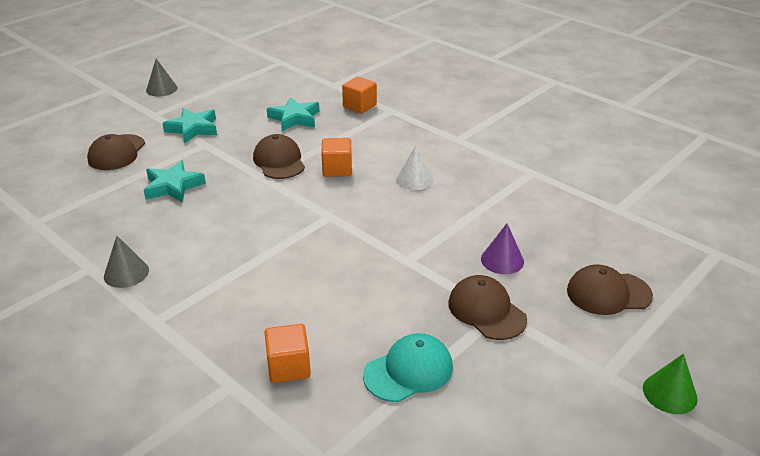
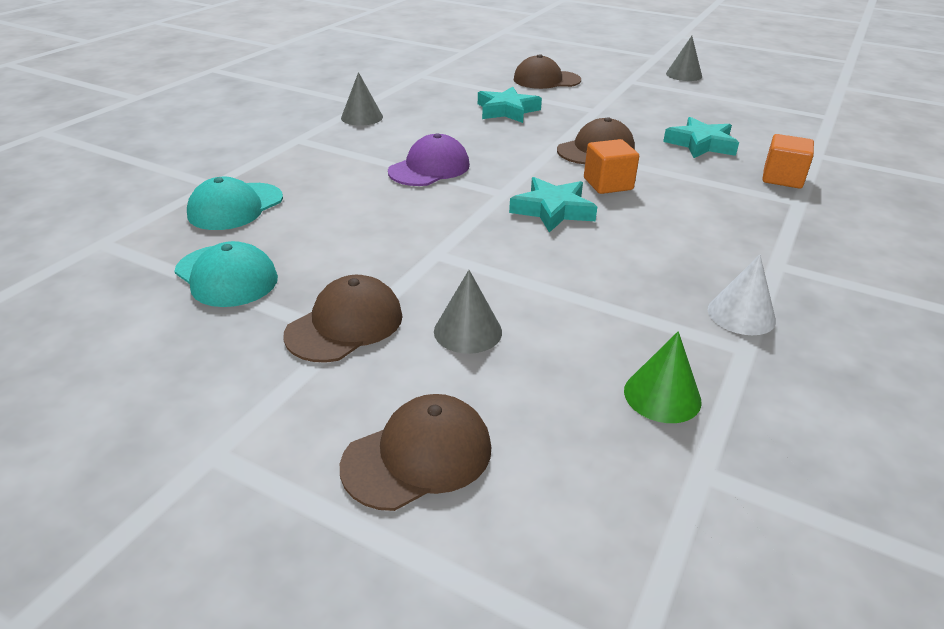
camera: 75 degrees right, 0 degrees up
turquoise star [162,108,217,144] -> turquoise star moved to [509,177,597,233]
orange cube [265,324,311,383] -> turquoise cap [187,177,283,230]
white cone [396,145,433,190] -> white cone moved to [708,255,776,335]
purple cone [481,223,524,274] -> grey cone [434,270,502,354]
brown cap [567,264,653,315] -> brown cap turned 75 degrees clockwise [340,394,491,511]
green cone [643,354,698,414] -> green cone moved to [624,331,702,423]
none -> purple cap [388,133,470,186]

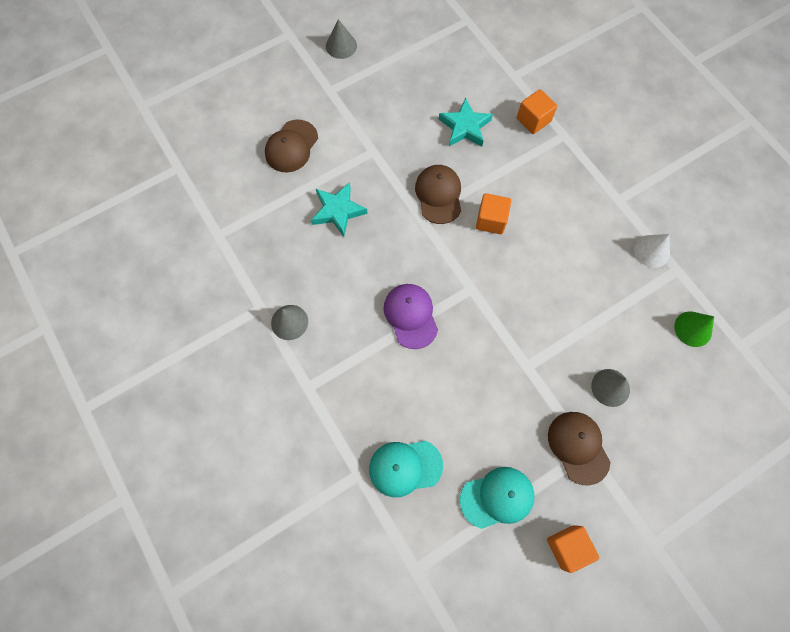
camera: 60 degrees left, 35 degrees up
turquoise cap [187,177,283,230] -> turquoise cap turned 105 degrees clockwise [369,441,443,497]
brown cap [340,394,491,511] -> none
turquoise star [509,177,597,233] -> none
none -> orange cube [547,525,599,573]

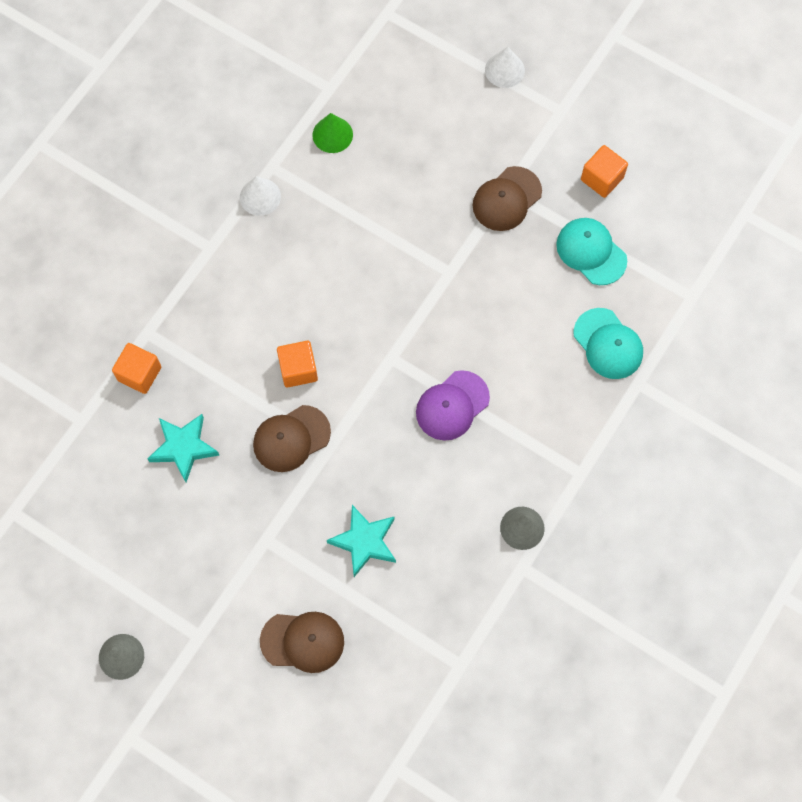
camera: 115 degrees left, 0 degrees up
grey cone [591,369,630,407] -> none
none -> white cone [485,47,525,88]

